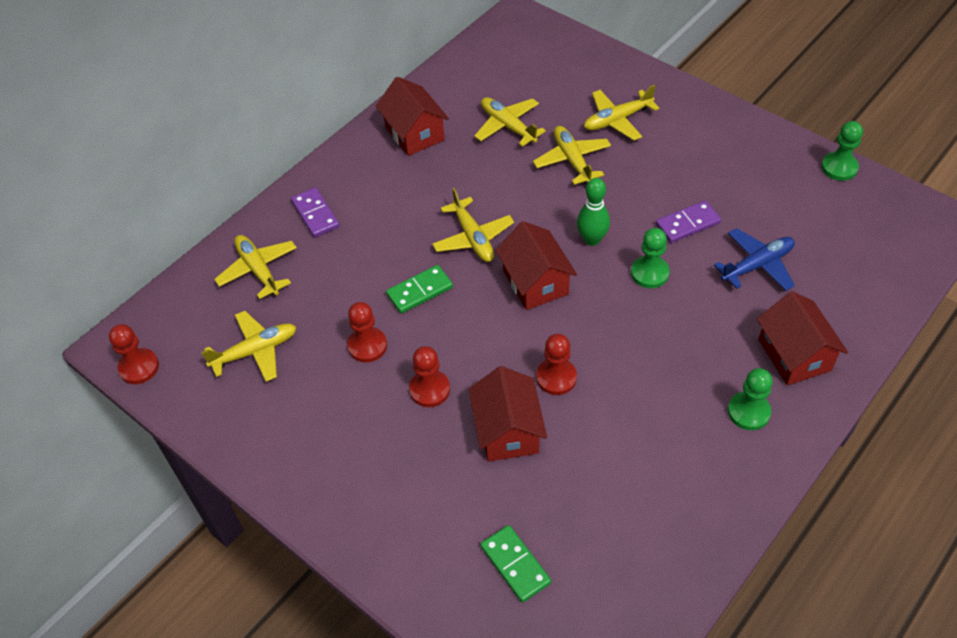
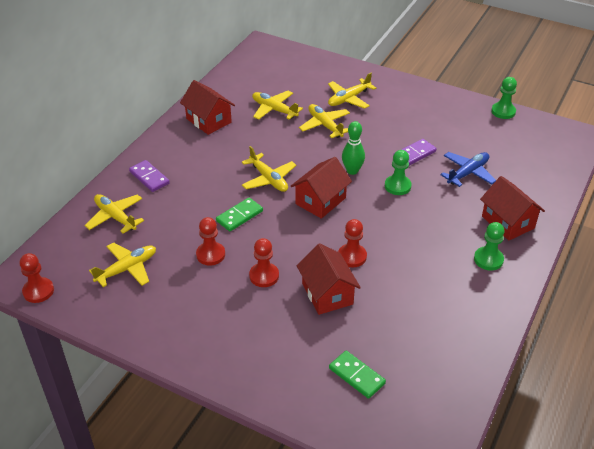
camera: 15 degrees left, 10 degrees down
red house [495,221,577,310] -> red house turned 75 degrees clockwise [290,157,352,219]

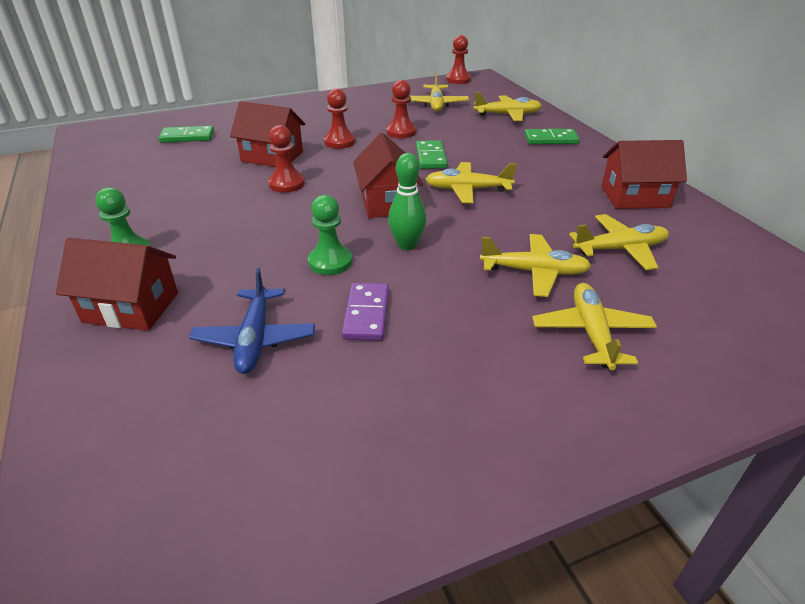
camera: 130 degrees right, 5 degrees down
purple domino [129,160,170,192] -> green domino [524,129,580,144]
green pawn [491,77,517,119] -> none

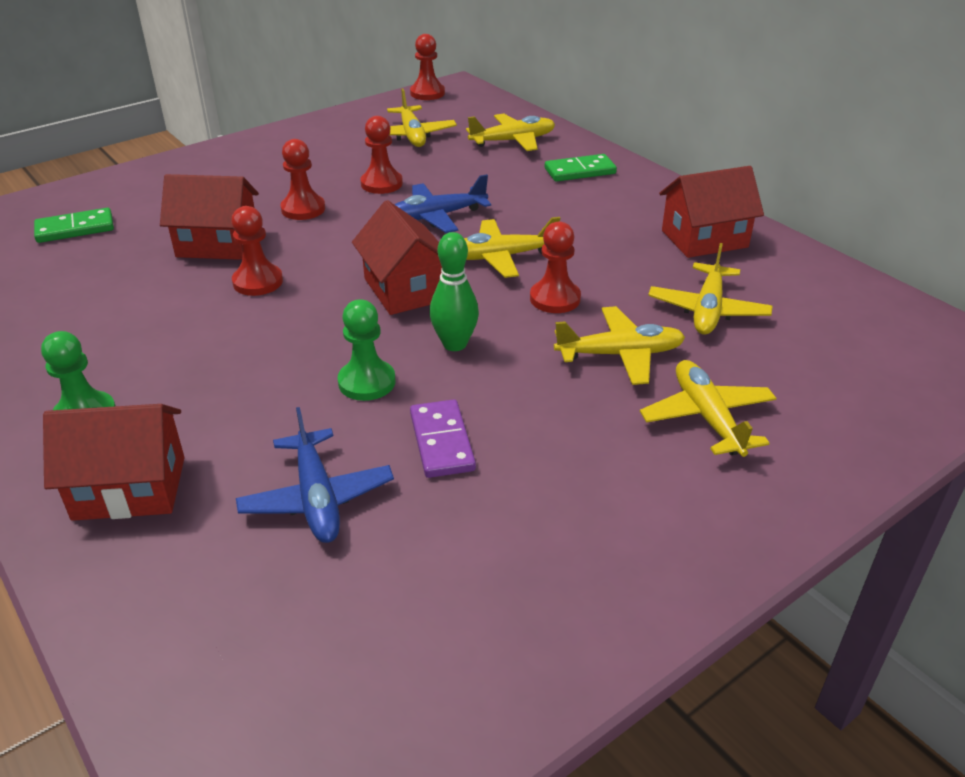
camera: 15 degrees left, 0 degrees up
green domino [416,140,448,169] -> blue plane [394,174,491,233]
yellow plane [569,214,669,270] -> yellow plane turned 135 degrees clockwise [648,243,773,335]
none -> red pawn [530,221,581,313]

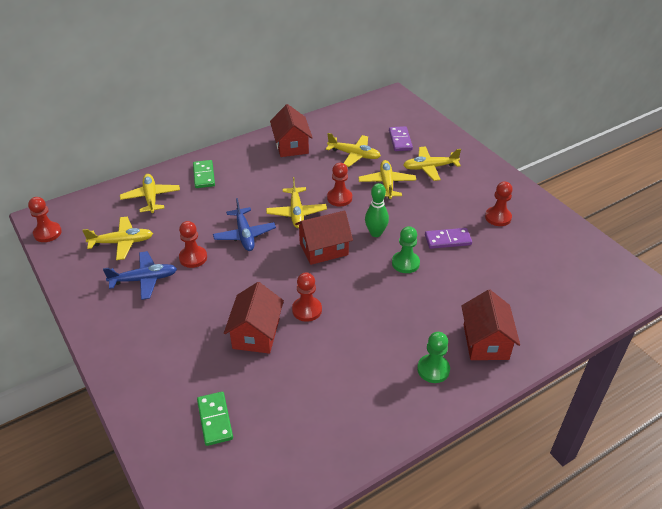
camera: 85 degrees left, 5 degrees up
blue plane [236,407,394,543] -> blue plane moved to [103,251,177,300]
red pawn [280,139,325,220] -> red pawn moved to [485,181,513,226]
none -> purple domino [389,126,413,151]

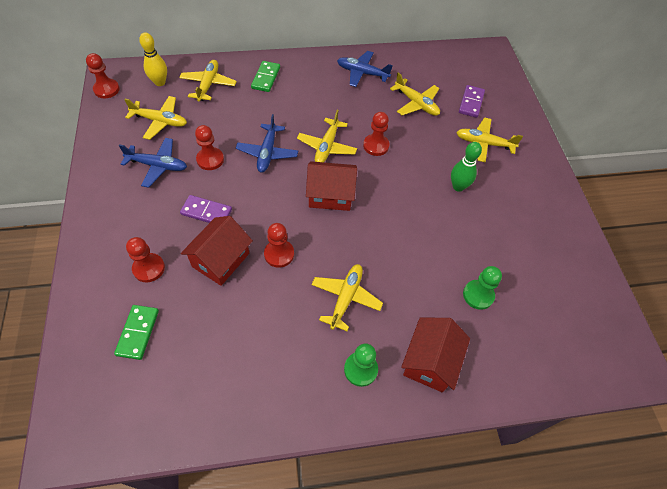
camera: 20 degrees right, 15 degrees up
red house [270,104,313,157] -> blue plane [337,51,393,87]
yellow plane [358,160,416,199] -> yellow plane moved to [311,264,383,331]
green bowling pin [365,183,389,237] -> green bowling pin moved to [451,142,482,192]
green pawn [392,226,420,273] -> green pawn moved to [463,266,502,310]
purple domino [425,228,472,249] -> purple domino moved to [180,195,232,223]
red pawn [485,181,513,226] -> red pawn moved to [126,237,165,282]
none -> yellow bowling pin [139,32,167,86]

